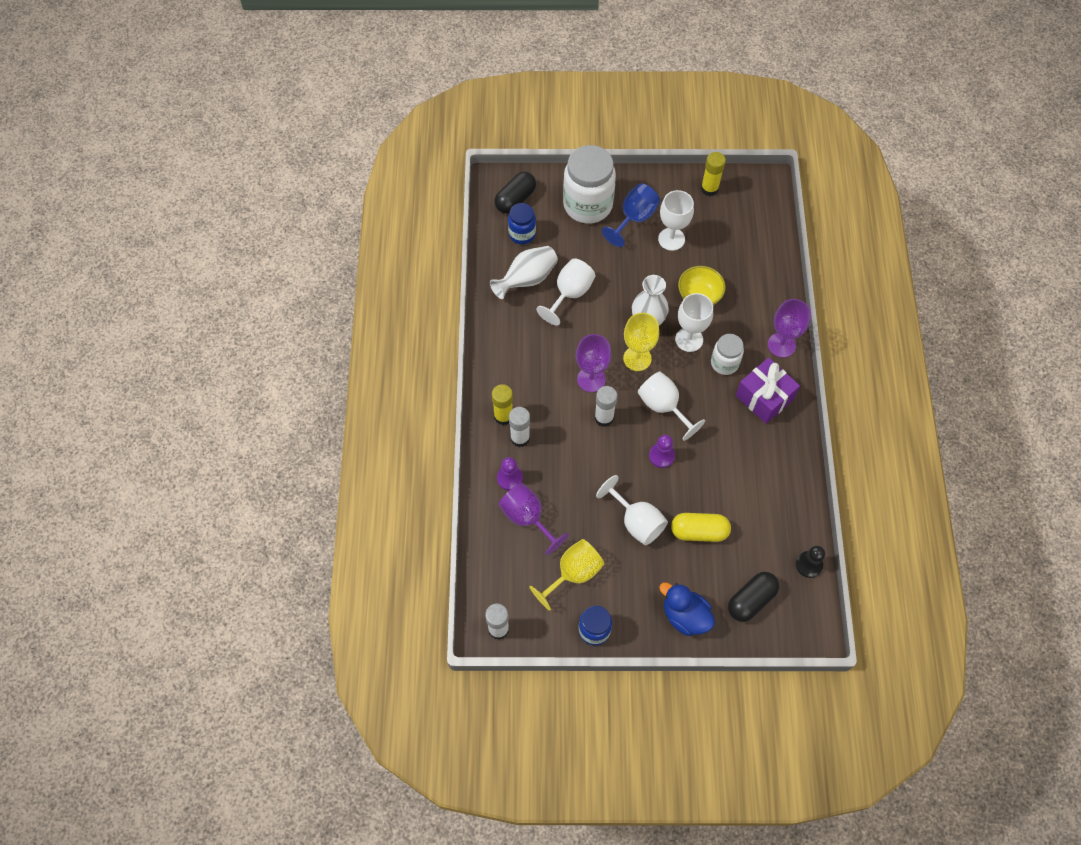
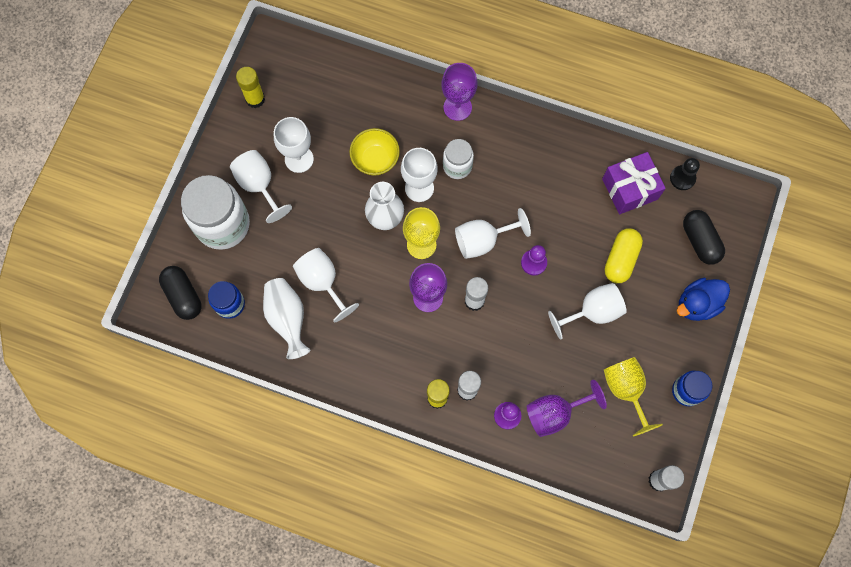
camera: 70 degrees left, 10 degrees up
blue goblet [602,183,660,247] -> white goblet [230,150,292,223]
purple gift [736,358,800,424] -> purple gift moved to [602,152,666,214]

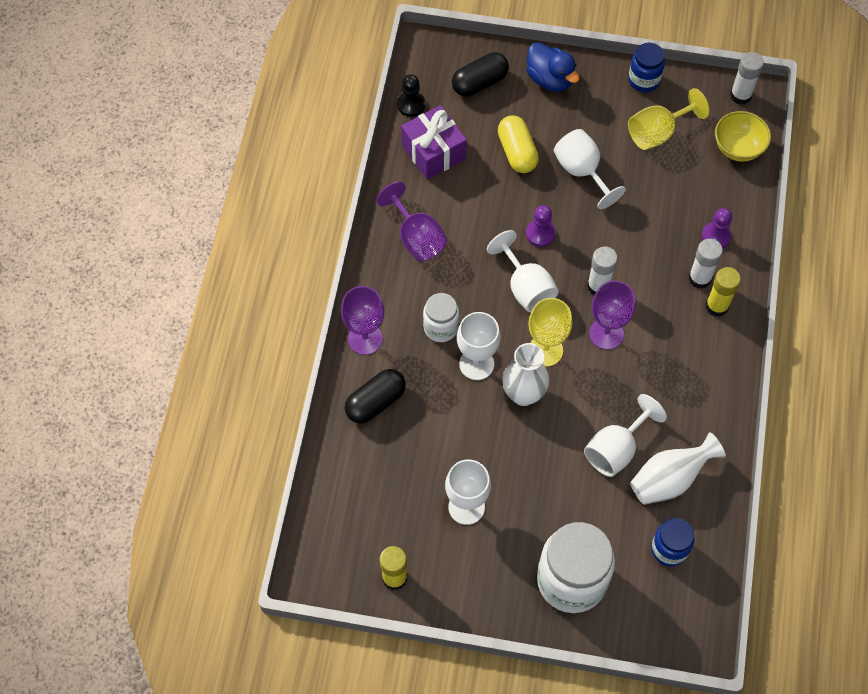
camera: 100 degrees left, 10 degrees down
black capsule [159,266,201,320] -> black capsule moved to [345,369,406,424]
white goblet [230,150,292,223] -> none
yellow bowl [349,128,400,176] -> yellow bowl moved to [715,111,771,162]
purple goblet [527,380,607,437] -> purple goblet moved to [376,181,447,261]
yellow capsule [605,228,643,283] -> yellow capsule turned 60 degrees clockwise [498,115,539,173]

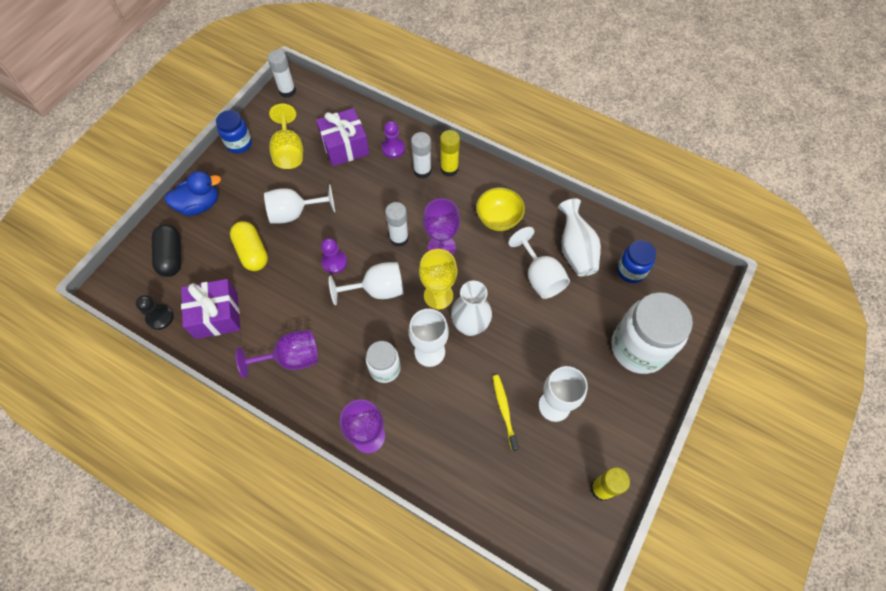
camera: 70 degrees left, 0 degrees up
black capsule [345,369,406,424] -> none
yellow capsule [498,115,539,173] -> yellow capsule turned 60 degrees clockwise [230,221,268,271]
yellow bowl [715,111,771,162] -> yellow bowl moved to [476,187,525,231]
none -> purple gift [316,108,369,166]
none -> yellow toothbrush [493,375,519,451]

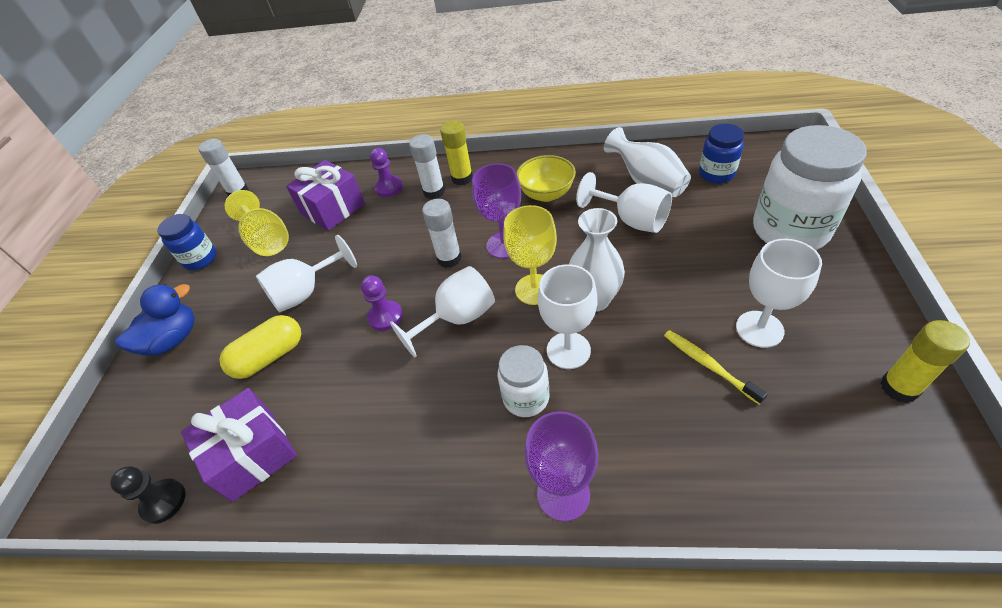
camera: 20 degrees left, 15 degrees down
black capsule [152,224,182,277] -> none
yellow capsule [230,221,268,271] -> yellow capsule turned 75 degrees counterclockwise [219,315,301,379]
purple goblet [236,330,318,378] -> none

